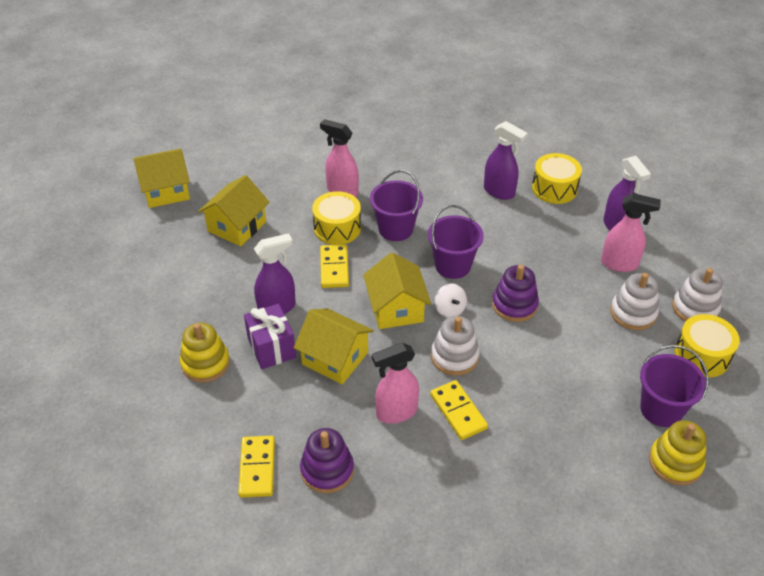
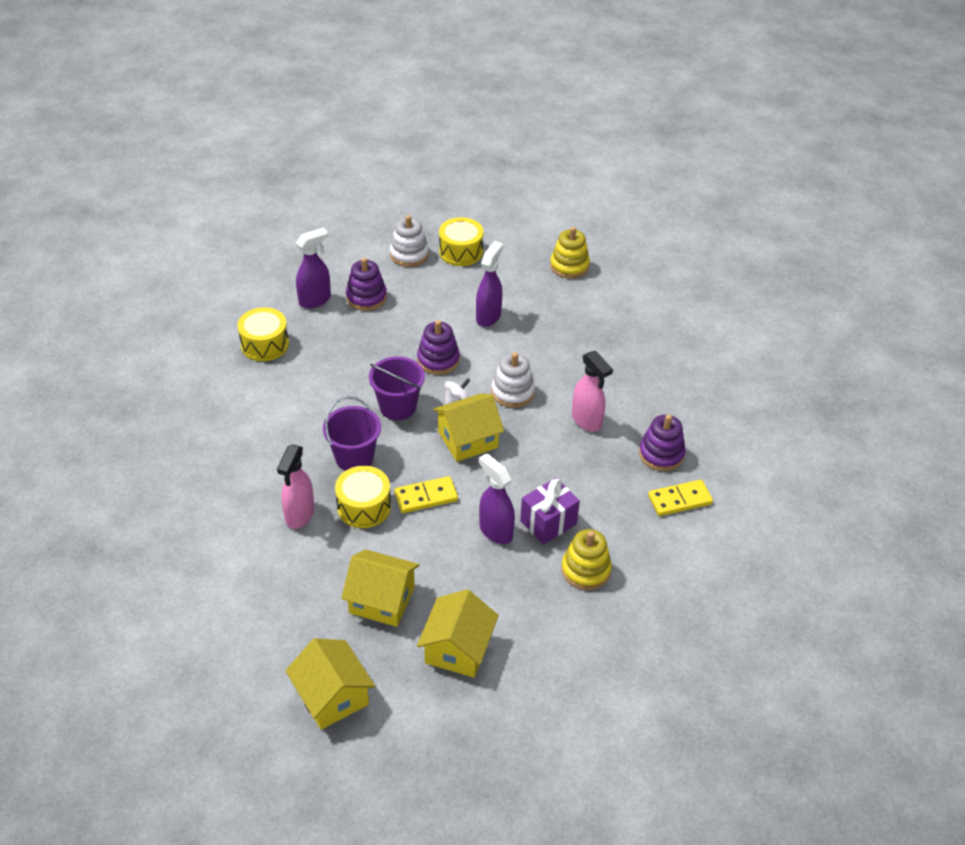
camera: 105 degrees left, 0 degrees up
yellow house [294,309,374,385] -> yellow house moved to [417,589,499,677]
yellow domino [430,380,488,440] -> none
purple spray bottle [484,121,528,200] -> purple spray bottle moved to [476,241,503,327]
pink spray bottle [601,193,661,272] -> purple stacking toy [346,258,387,311]
white stacking toy [610,273,659,330] -> none
purple bucket [640,345,709,427] -> none

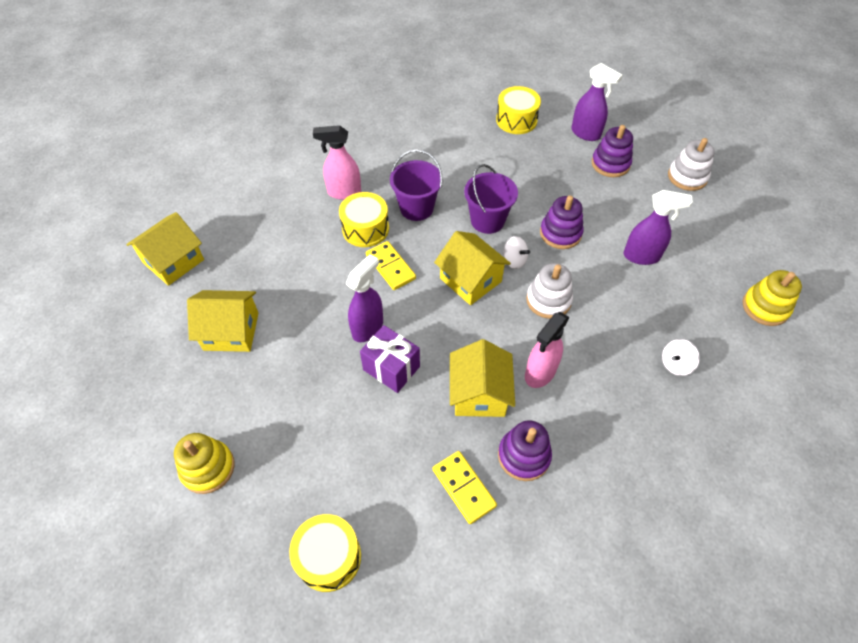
camera: 75 degrees right, 10 degrees up
yellow house [341,549,419,627] -> yellow house moved to [450,339,515,417]
yellow drum [439,217,484,266] -> yellow drum moved to [289,514,361,592]
yellow stacking toy [561,529,612,590] -> yellow stacking toy moved to [174,433,235,494]
none -> white spinning top [662,339,700,376]

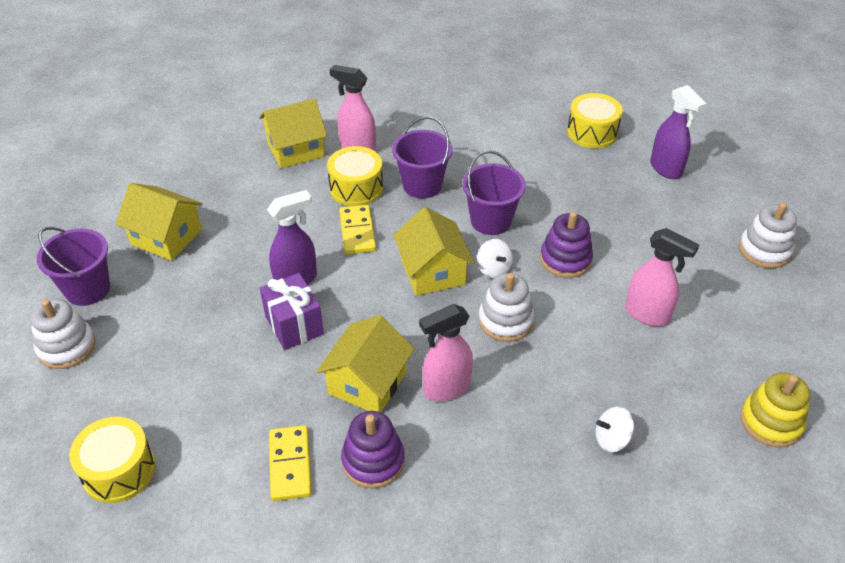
camera: 25 degrees right, 10 degrees down
yellow house [126,212,204,286] -> yellow house moved to [259,98,327,168]
yellow stacking toy [174,433,235,494] -> white stacking toy [30,299,95,369]
purple stacking toy [592,125,633,177] -> none
purple spray bottle [624,190,693,265] -> pink spray bottle [625,228,700,326]
none -> purple bucket [37,227,110,306]

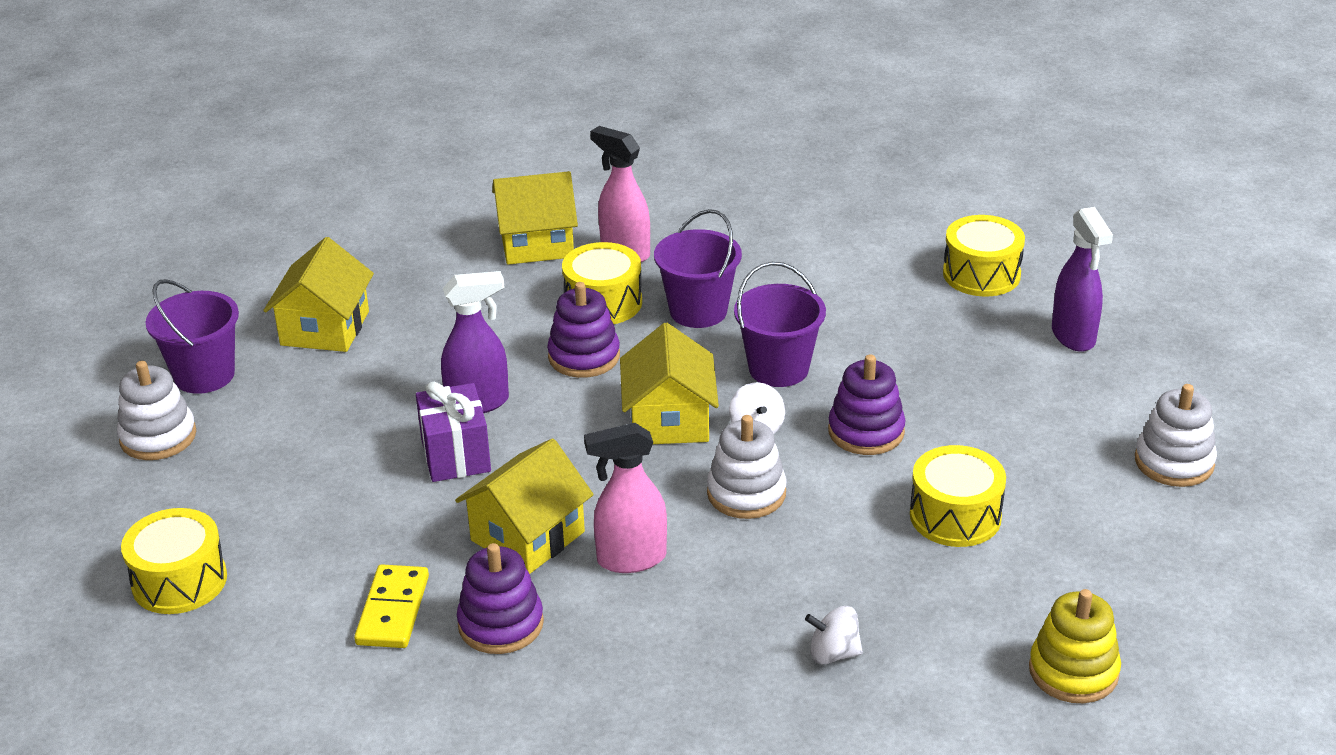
camera: 15 degrees right, 10 degrees down
yellow house [116,183,203,261] -> yellow house turned 60 degrees clockwise [263,237,374,352]
yellow domino [339,205,376,254] -> purple stacking toy [547,282,620,378]
pink spray bottle [625,228,700,326] -> yellow drum [910,445,1006,547]

